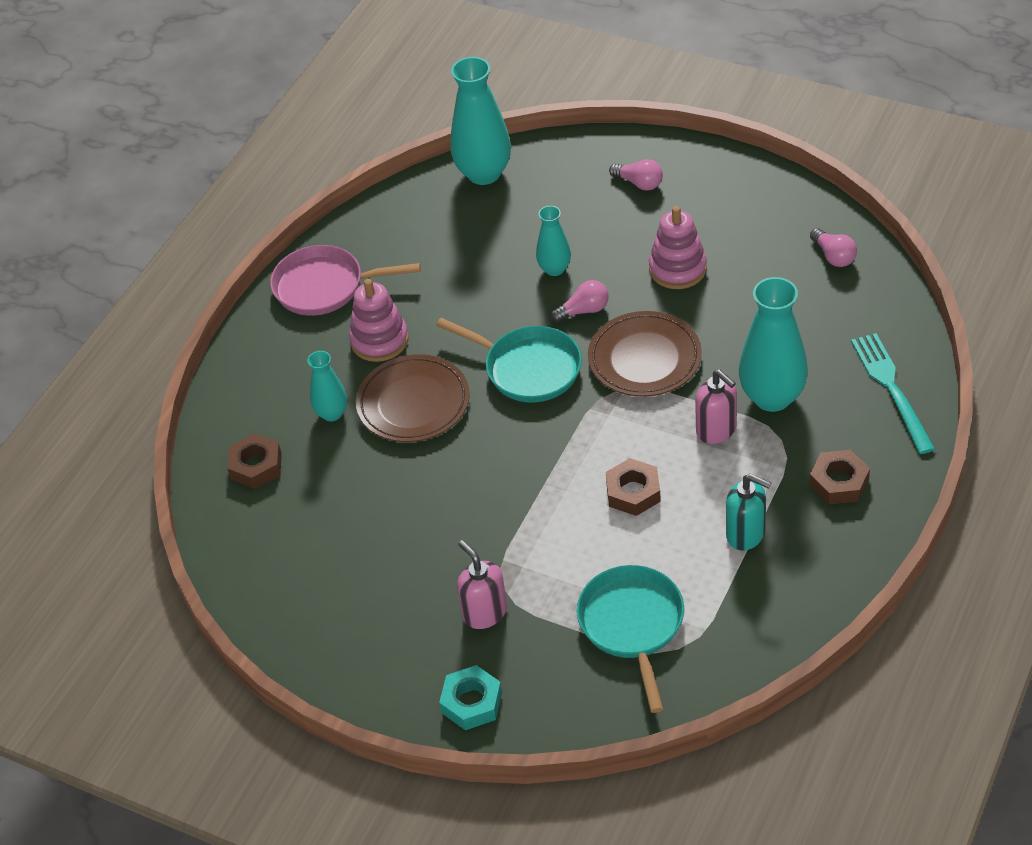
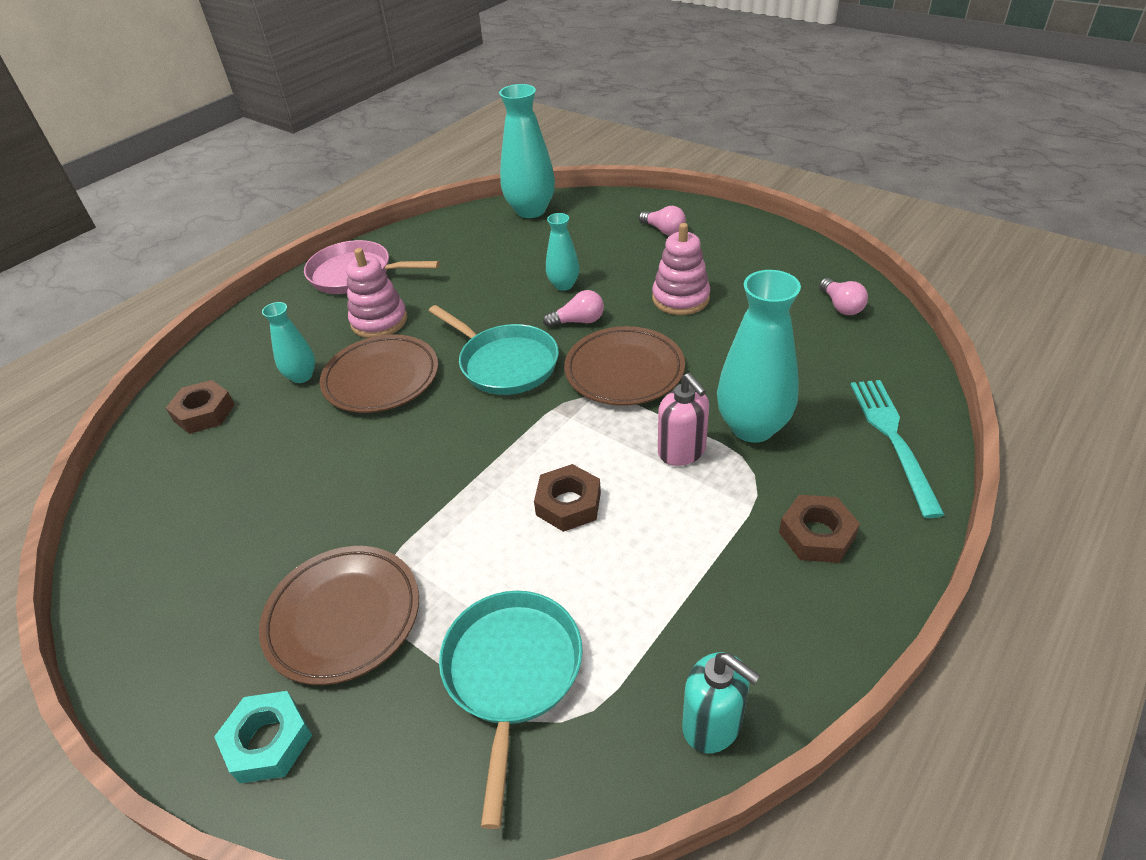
camera: 10 degrees right, 5 degrees down
pink soap dispenser [457,540,507,629] -> brown plate [259,546,419,685]
turquoise soap dispenser [726,474,771,550] -> turquoise soap dispenser moved to [682,652,760,753]

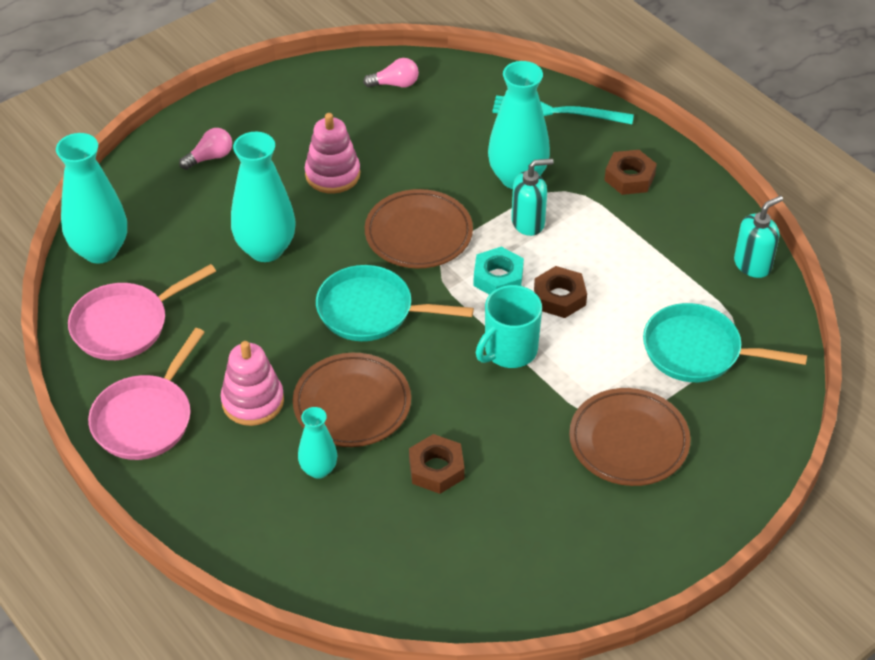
camera: 80 degrees left, 5 degrees up
brown nut [166,380,235,434] -> brown nut moved to [409,434,465,494]
turquoise nut [214,691,312,783] -> turquoise nut moved to [473,247,524,295]
turquoise pan [429,305,559,395] -> turquoise pan turned 135 degrees counterclockwise [316,265,474,341]
pink light bulb [543,290,604,327] -> none
turquoise vase [546,213,580,291] -> turquoise vase [231,132,295,262], size x1.82
pink soap dispenser [658,373,709,466] -> turquoise soap dispenser [511,158,554,236]
none -> pink pan [68,264,216,360]
none -> turquoise mug [476,285,542,368]

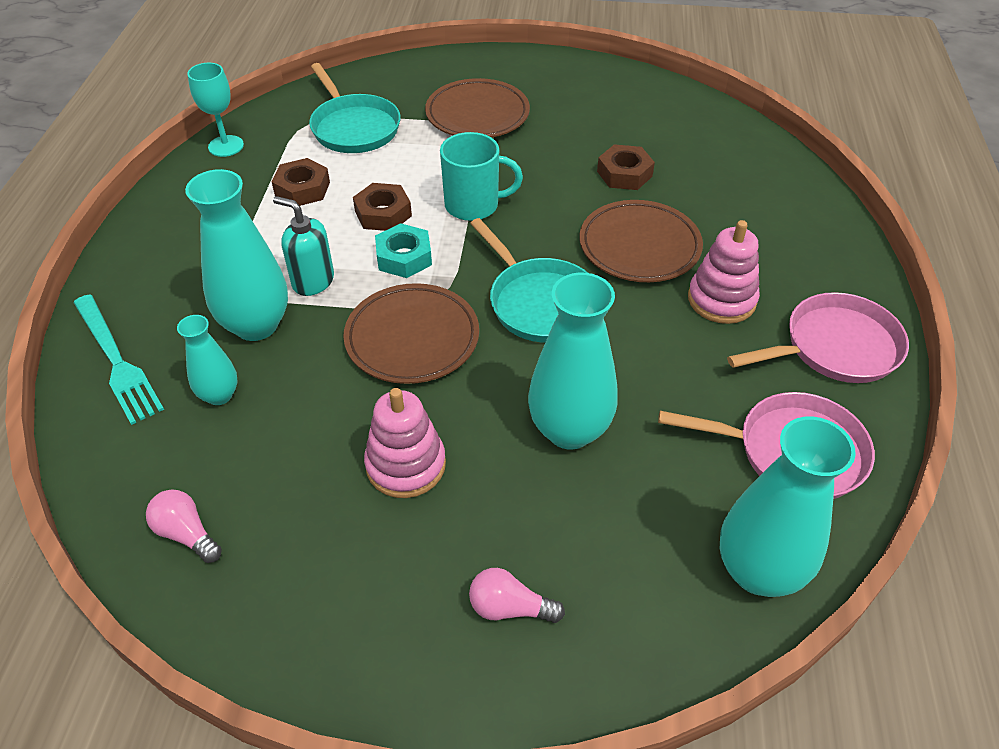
camera: 135 degrees left, 0 degrees up
turquoise vase [298,407,337,479] -> turquoise vase moved to [177,315,238,405]
brown nut [604,150,657,195] -> brown nut moved to [272,158,330,206]
turquoise soap dispenser [734,196,783,278] -> turquoise goblet [187,63,244,157]

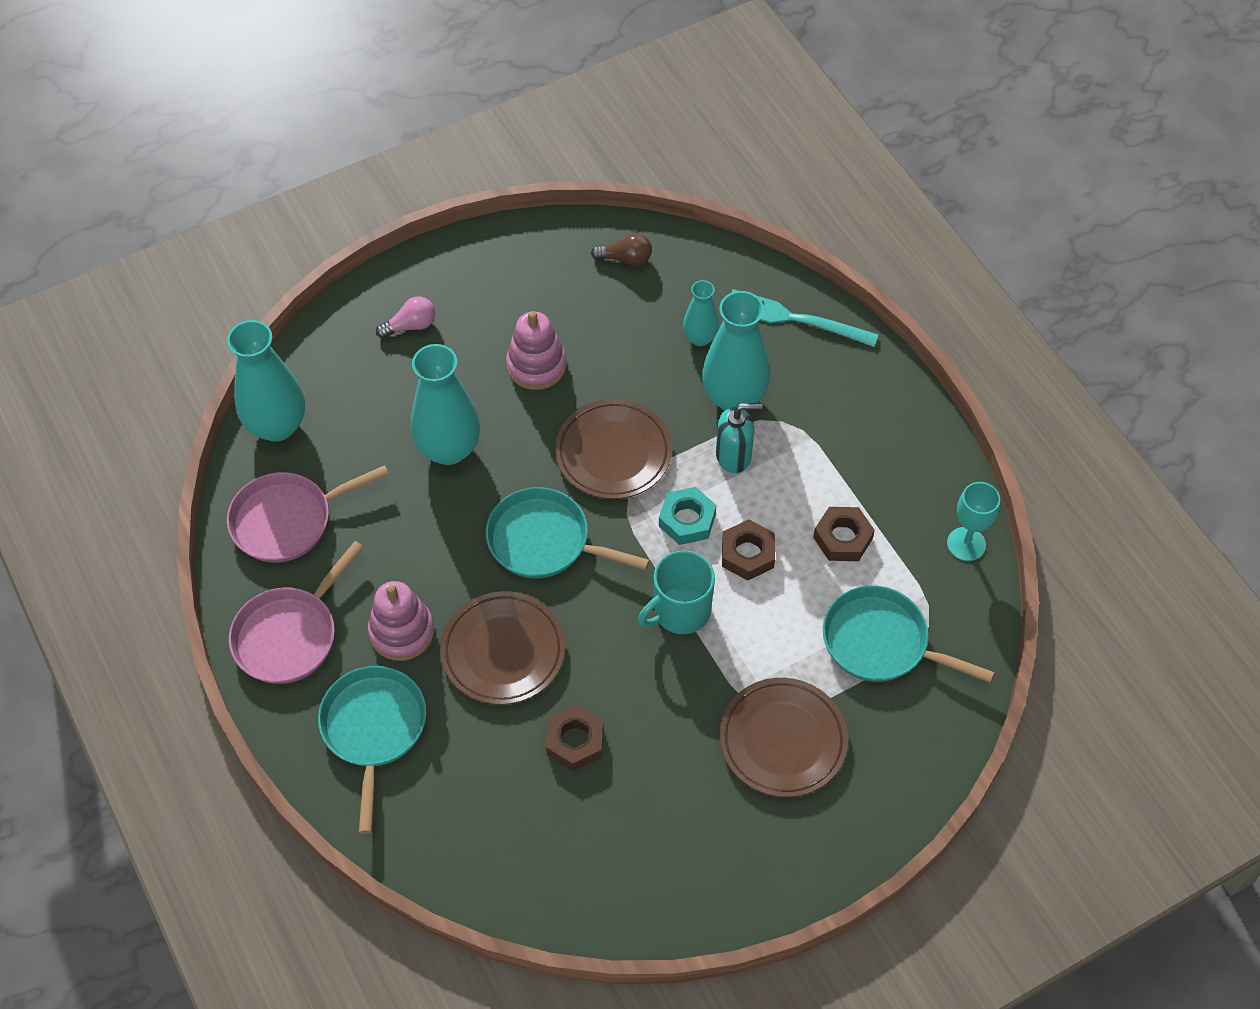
camera: 145 degrees right, 10 degrees up
pink light bulb [146,490,222,563] -> brown light bulb [591,233,652,266]
none -> turquoise pan [318,666,426,834]

